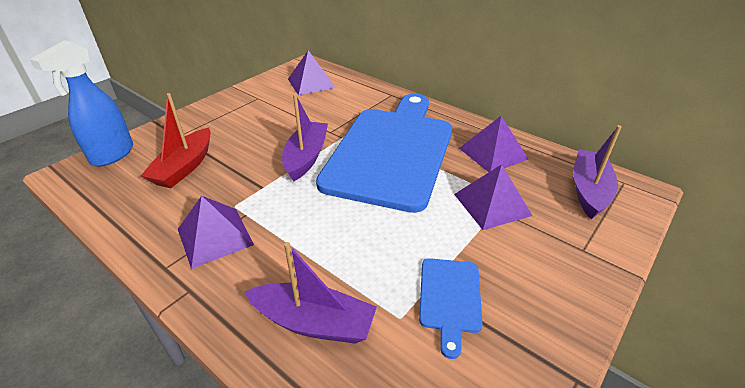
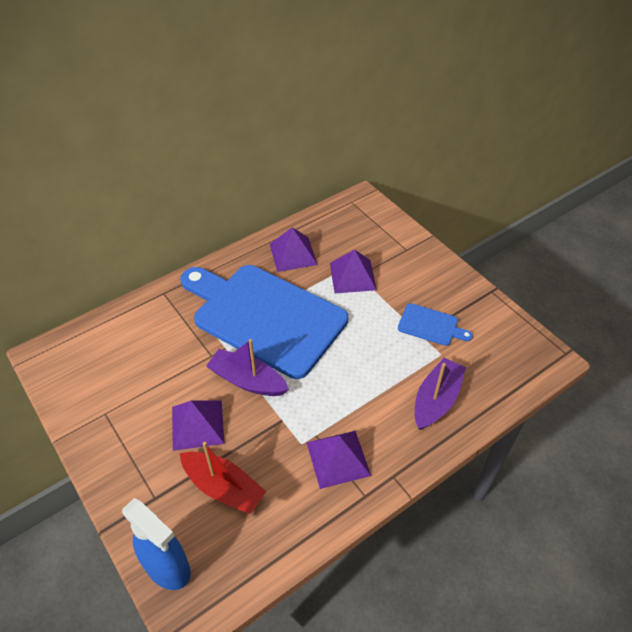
camera: 75 degrees left, 10 degrees up
purple pyramid [288,50,336,95] -> purple pyramid moved to [172,400,225,451]
purple boat [573,125,622,219] -> none

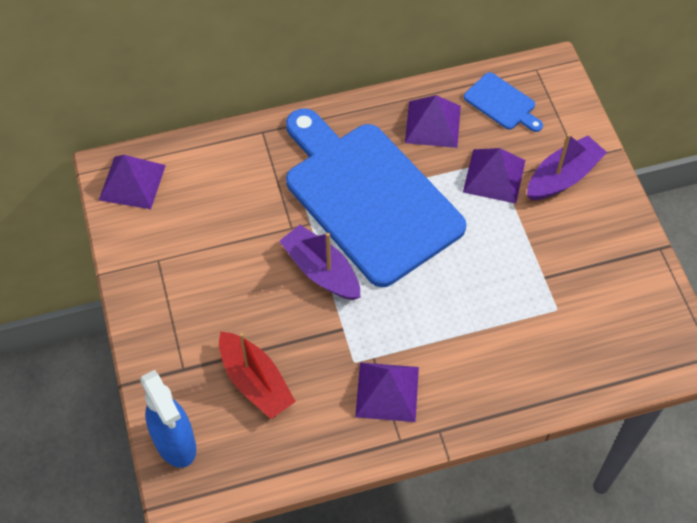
camera: 20 degrees right, 10 degrees up
purple pyramid [172,400,225,451] -> purple pyramid moved to [99,155,166,209]
blue cutting board [398,303,473,346] -> blue cutting board moved to [464,72,543,132]
purple boat [415,358,466,430] -> purple boat moved to [527,133,607,200]

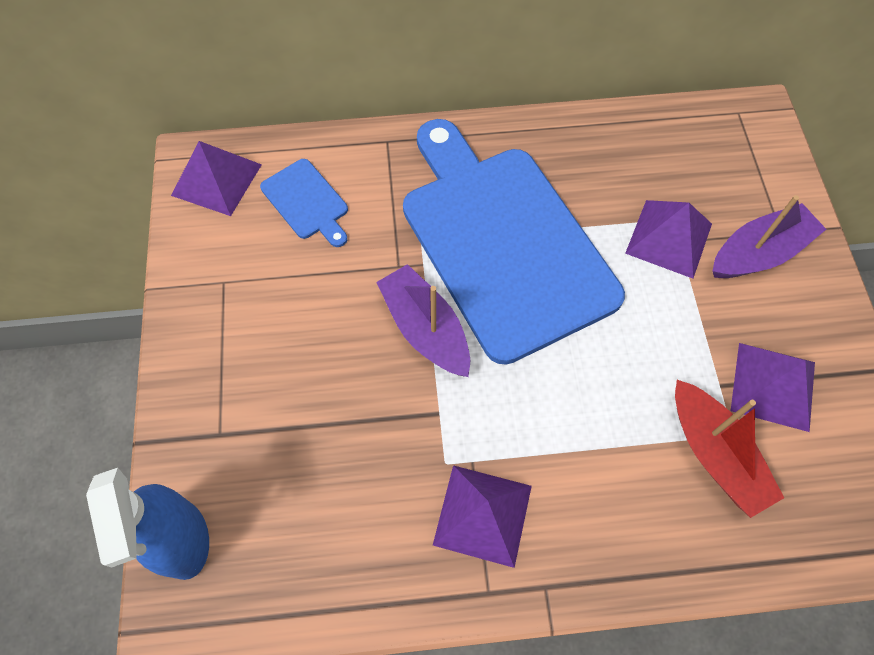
camera: 10 degrees right, 5 degrees up
red boat [219,331,296,419] -> red boat moved to [675,380,784,518]
purple pyramid [405,95,461,148] -> purple pyramid moved to [731,343,815,432]
blue cutting board [464,72,543,132] -> blue cutting board moved to [260,159,348,247]

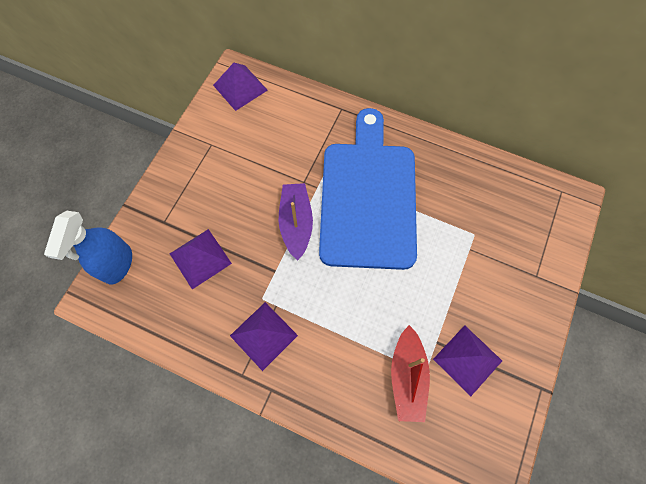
camera: 30 degrees right, 5 degrees up
blue cutting board [260,159,348,247] -> none
purple pyramid [625,200,712,279] -> purple pyramid moved to [170,229,232,289]
purple boat [712,195,826,278] -> none

